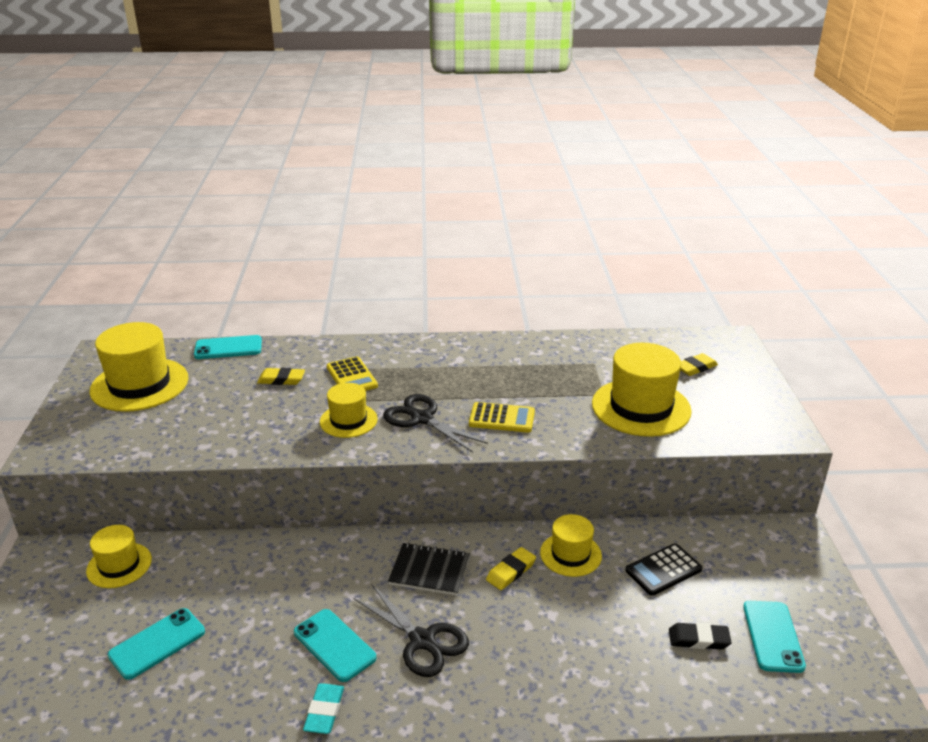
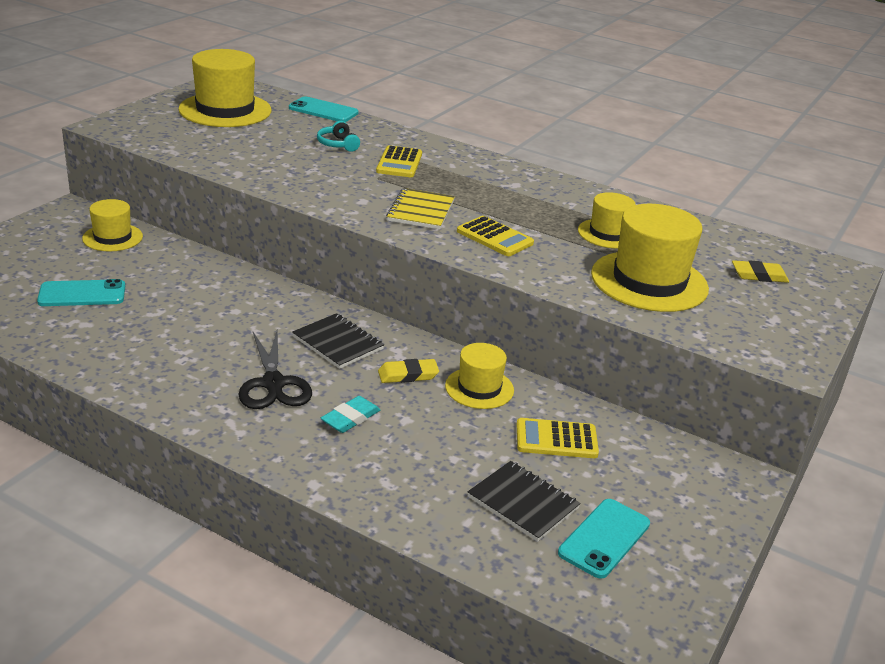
camera: 30 degrees right, 0 degrees up
yellow eraser [257,368,305,385] -> turquoise headphones [317,121,360,152]
turquoise phone [294,609,377,682] -> none
turquoise eraser [303,683,344,734] -> turquoise eraser moved to [321,396,380,433]
yellow hat [320,383,378,438] -> yellow hat moved to [578,192,636,249]
black scissors [383,394,488,452] -> yellow notebook [386,188,455,229]
black calculator [625,543,702,596] -> yellow calculator [517,418,599,458]
black eraser [669,623,732,650] -> black notebook [468,461,581,542]

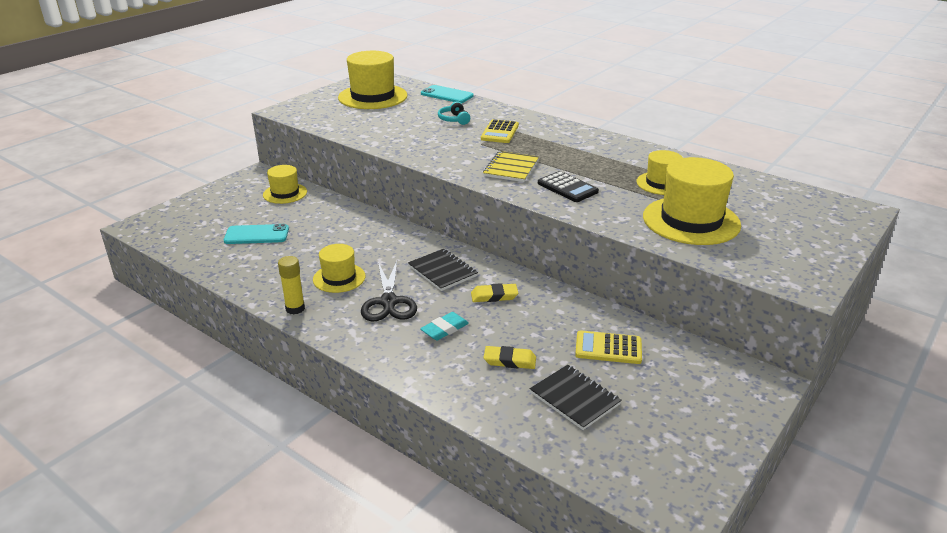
camera: 10 degrees right, 0 degrees up
yellow hat [445,343,514,409] -> yellow hat moved to [313,244,365,293]
yellow calculator [457,216,534,256] -> black calculator [538,171,599,202]
turquoise phone [558,499,650,579] -> none
yellow eraser [732,260,789,283] -> yellow eraser moved to [483,346,536,369]
none -> yellow glue stick [278,256,305,314]

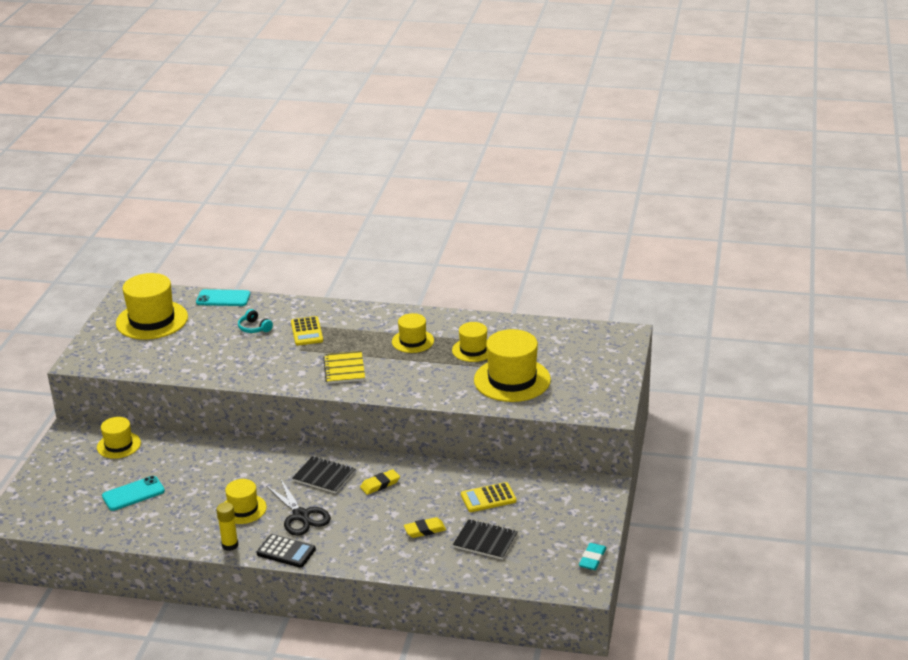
camera: 25 degrees left, 0 degrees up
turquoise eraser [420,312,469,341] -> turquoise eraser moved to [579,543,606,570]
black calculator [538,171,599,202] -> black calculator moved to [257,534,316,568]
none -> yellow hat [392,313,434,353]

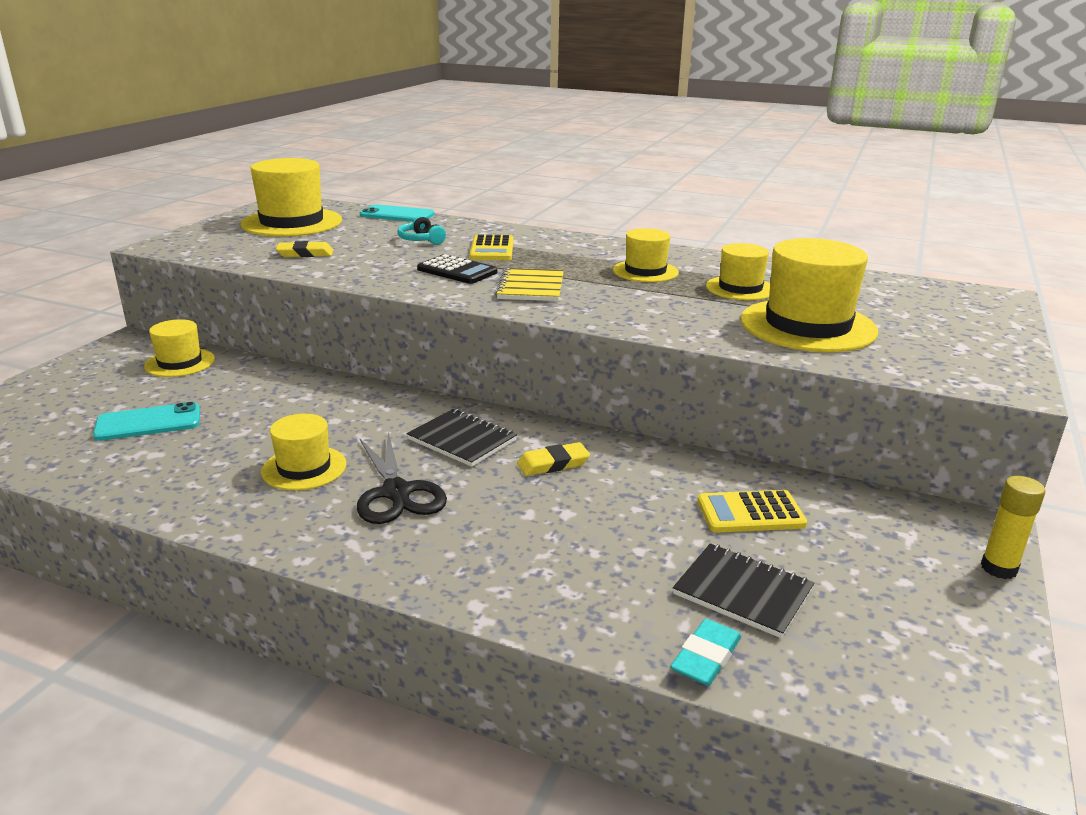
camera: 10 degrees right, 5 degrees down
yellow glue stick [216,502,238,551] -> yellow glue stick moved to [981,476,1045,579]
black calculator [257,534,316,568] -> black calculator moved to [417,254,497,284]
yellow eraser [404,517,446,538] -> yellow eraser moved to [276,241,333,257]
turquoise eraser [579,543,606,570] -> turquoise eraser moved to [670,619,741,686]

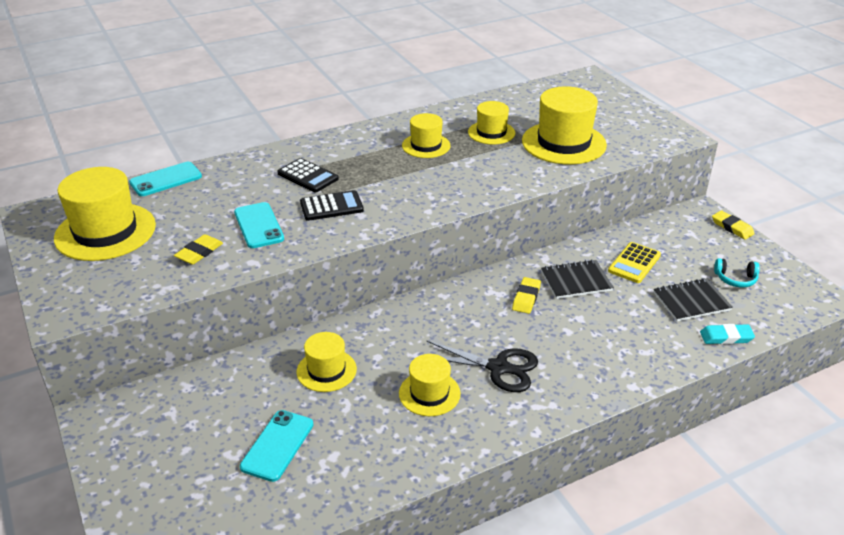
camera: 50 degrees left, 10 degrees up
yellow hat [144,319,215,377] -> yellow hat moved to [297,332,357,392]
turquoise headphones [397,216,446,245] -> turquoise headphones moved to [714,258,760,288]
black notebook [407,409,517,467] -> black notebook moved to [541,260,614,299]
yellow calculator [470,235,513,260] -> black calculator [277,158,339,192]
yellow notebook [495,268,564,301] -> none
turquoise eraser [670,619,741,686] -> turquoise eraser turned 75 degrees counterclockwise [700,324,755,344]
yellow glue stick [981,476,1045,579] -> yellow eraser [712,210,755,240]
none -> turquoise phone [234,202,284,248]

